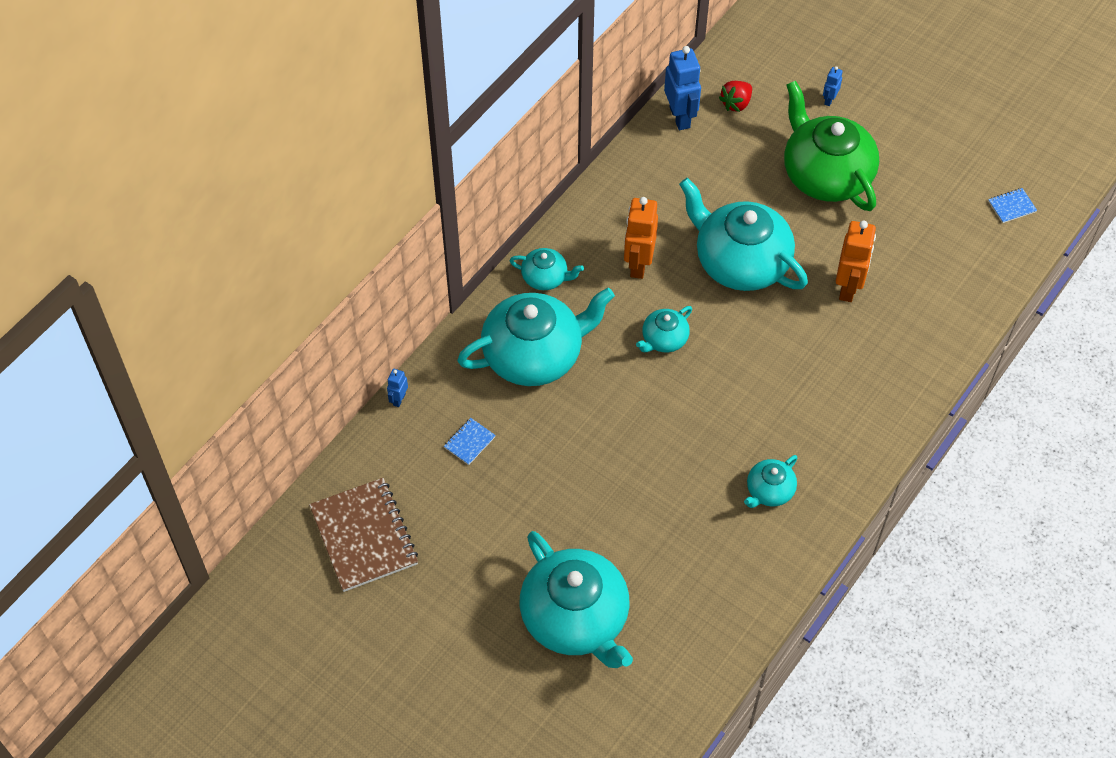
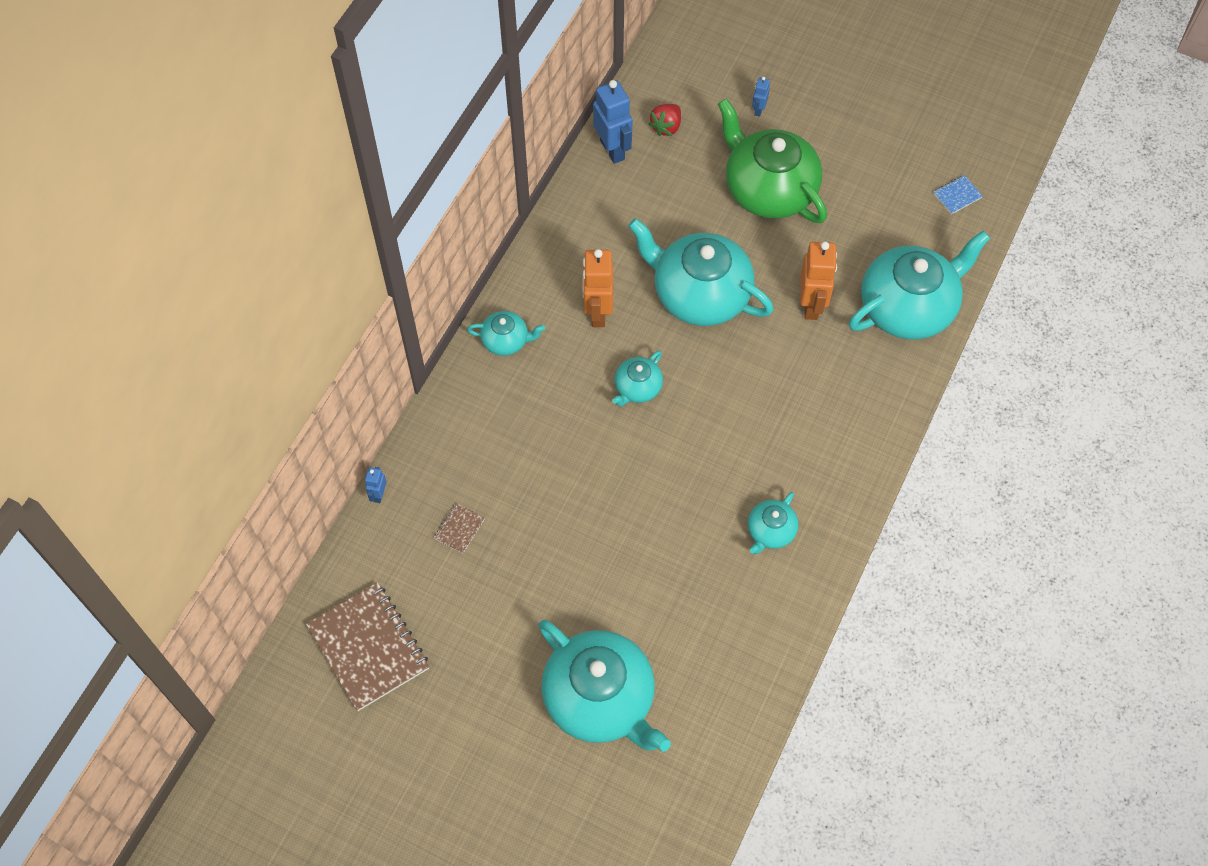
camera: 10 degrees left, 5 degrees up
blue notebook [444,418,496,465] -> brown notebook [434,503,485,554]
turquoise teapot [457,288,615,386] -> turquoise teapot moved to [849,230,990,339]

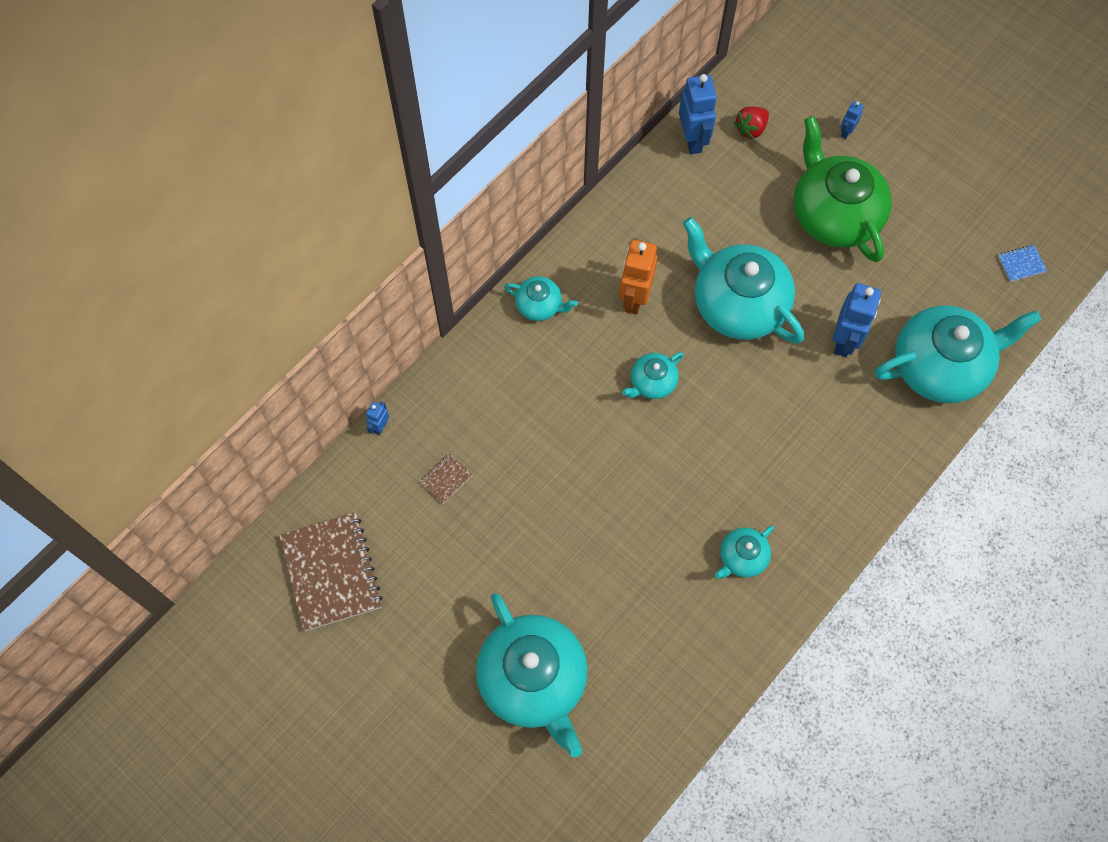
camera: 15 degrees right, 5 degrees up
orange robot [800,242,837,320] -> blue robot [833,283,881,357]

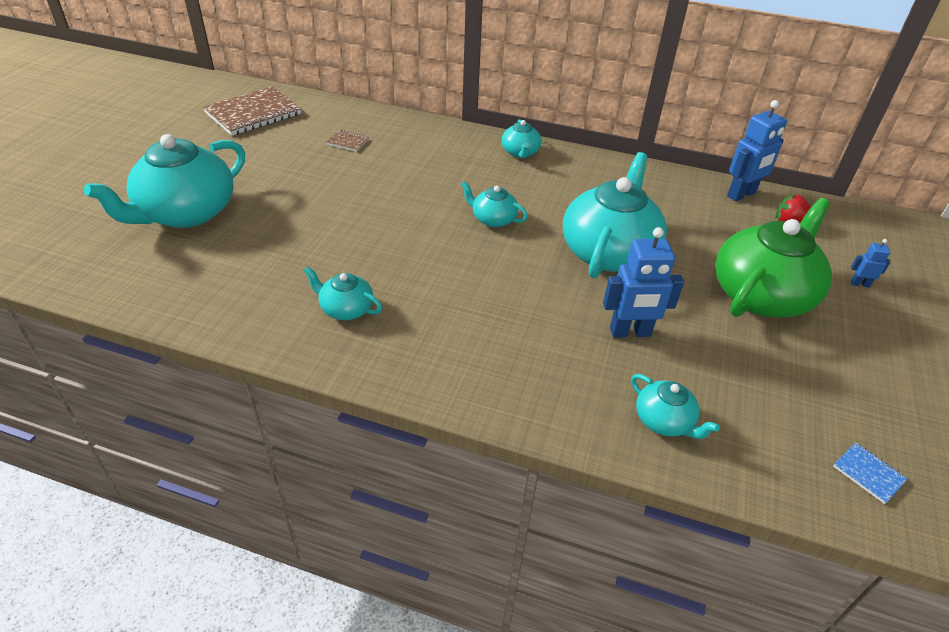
camera: 65 degrees right, 25 degrees down
blue robot [366,401,389,435] -> none
orange robot [619,240,657,315] -> none
turquoise teapot [875,305,1042,403] -> turquoise teapot [631,374,720,439], size x0.48

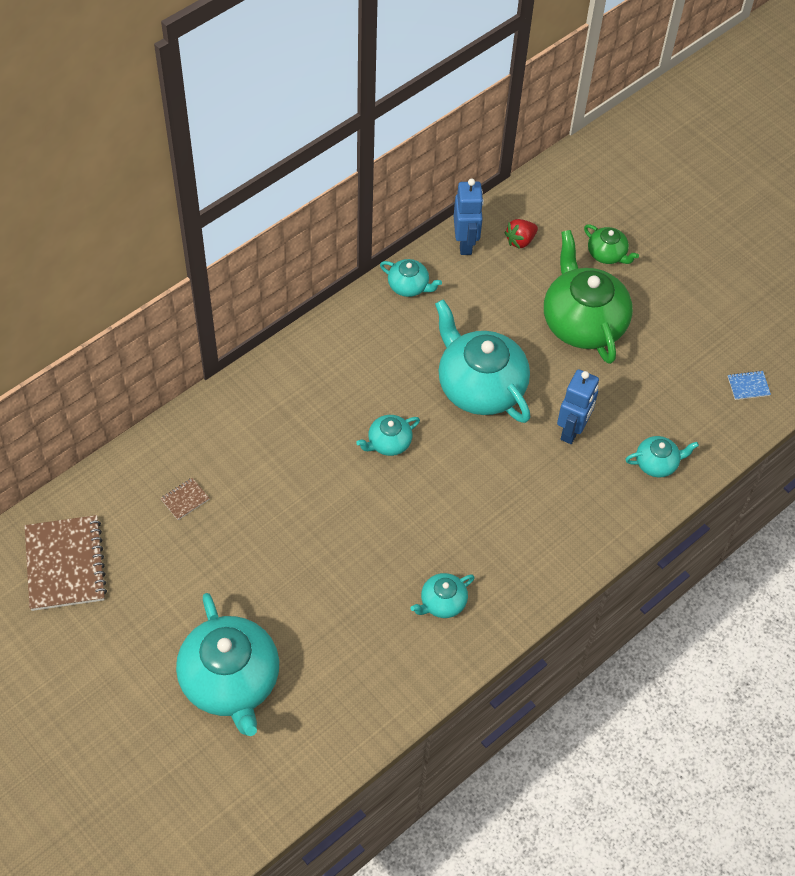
camera: 60 degrees left, 15 degrees up
turquoise teapot [502,120,541,158] -> turquoise teapot moved to [380,259,442,297]
blue robot [851,239,891,288] -> green teapot [584,224,639,264]

